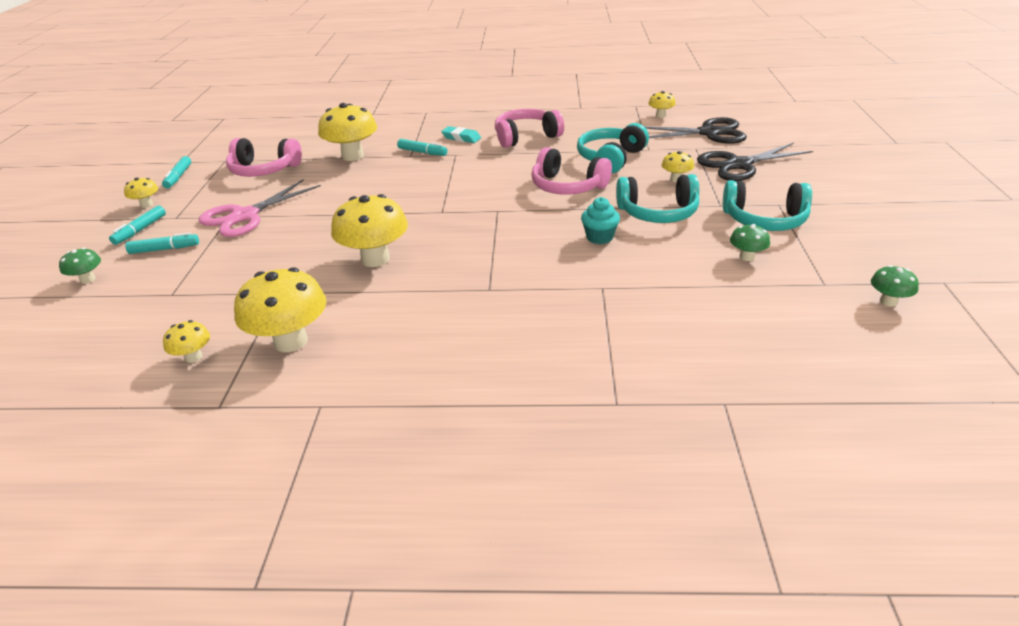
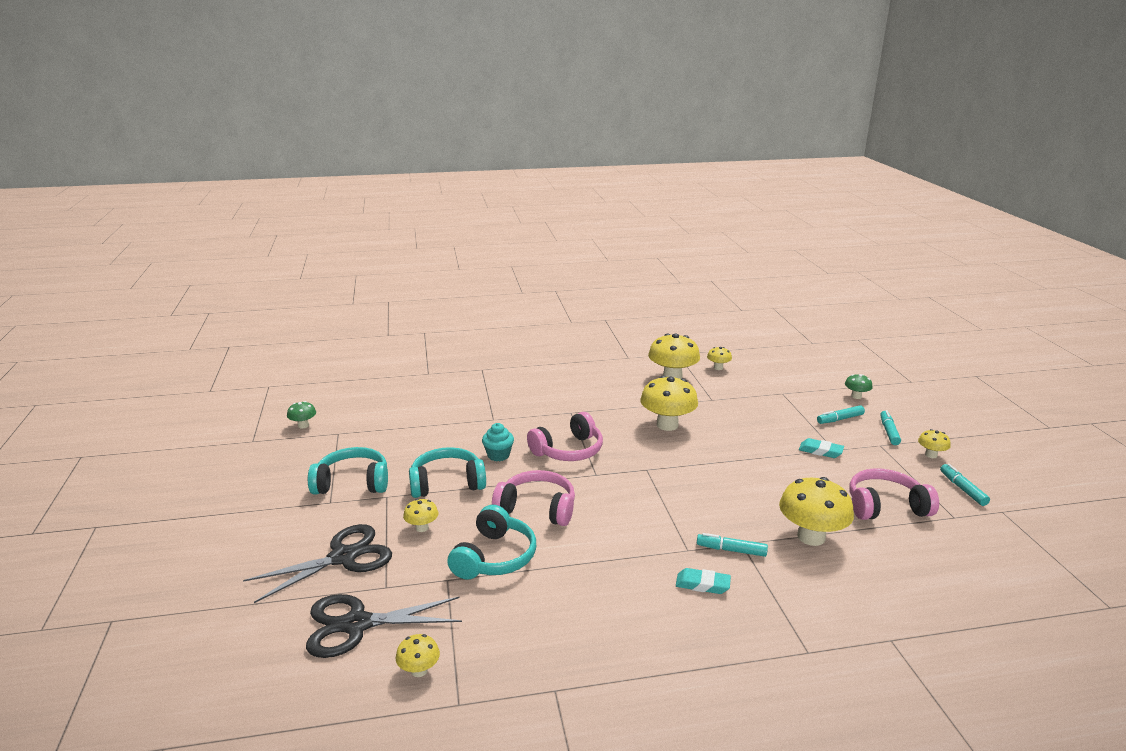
camera: 165 degrees right, 10 degrees down
pink scissors [199,179,321,237] -> turquoise eraser [799,438,844,458]
pink headphones [495,109,564,148] -> pink headphones moved to [527,412,603,461]
green mushroom [730,224,770,261] -> none

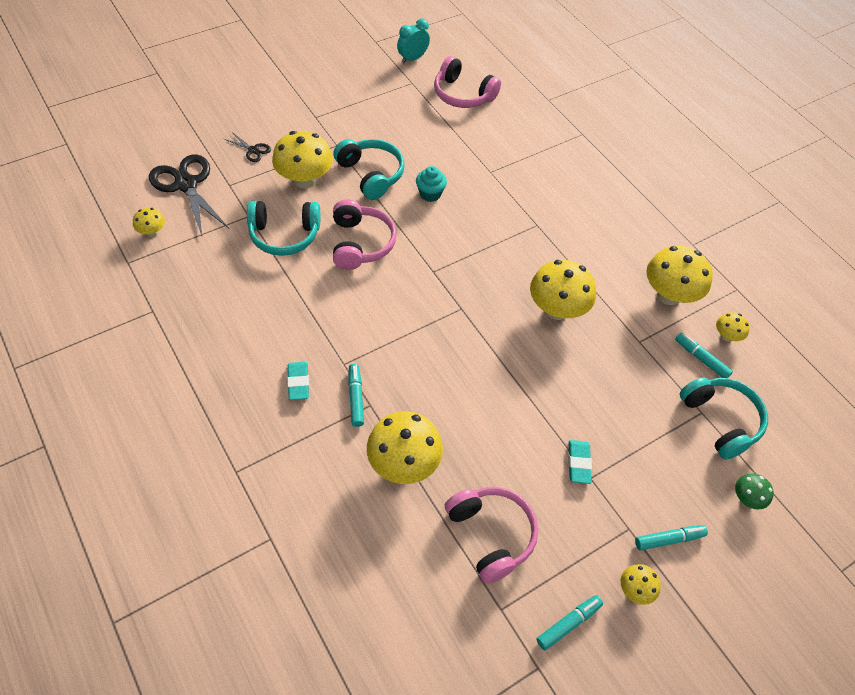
camera: 65 degrees right, 30 degrees up
black scissors [243,524,392,603] -> black scissors [224,132,271,162], size x0.47
green mushroom [287,401,316,428] -> turquoise clock [397,19,430,63]
turquoise headphones [308,447,388,494] -> turquoise headphones moved to [680,377,768,460]
yellow mushroom [403,499,438,532] -> yellow mushroom [272,131,333,189], size x2.02
pink headphones [527,412,603,461] -> pink headphones moved to [434,56,501,108]
turquoise marker [817,405,865,424] -> turquoise marker moved to [675,333,733,378]

